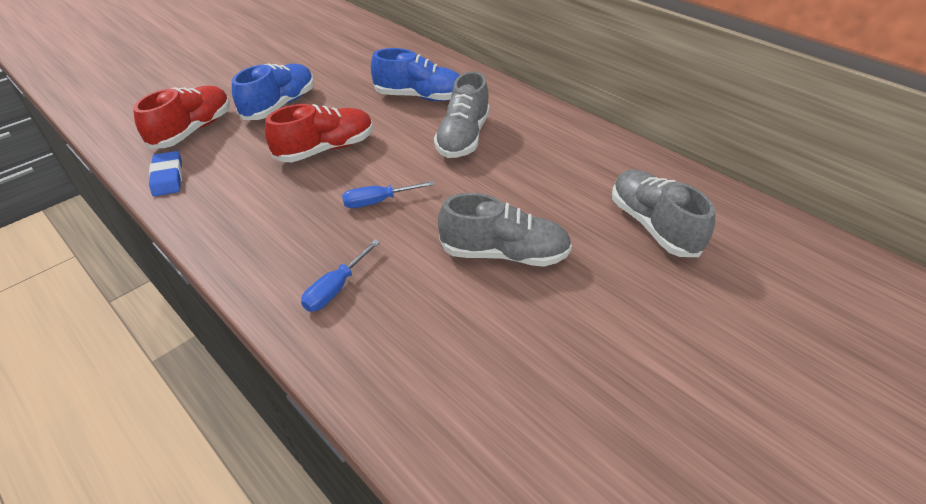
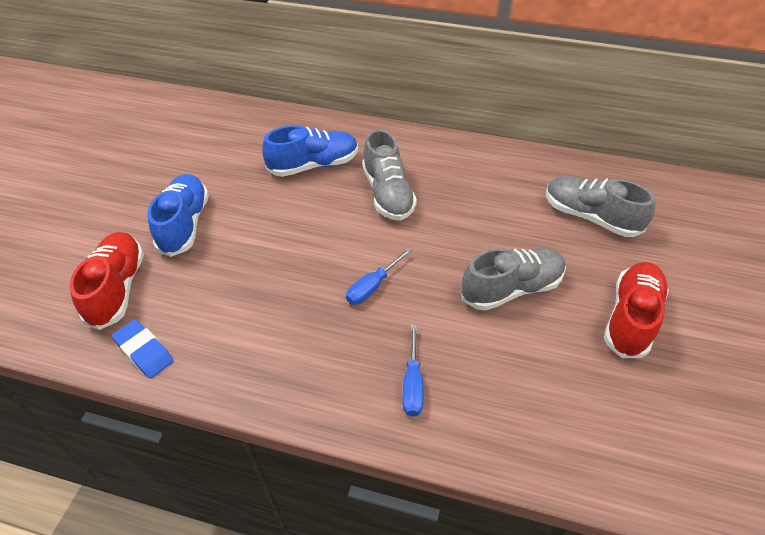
camera: 30 degrees left, 5 degrees up
red shoe [265,104,373,162] -> red shoe moved to [604,262,669,358]

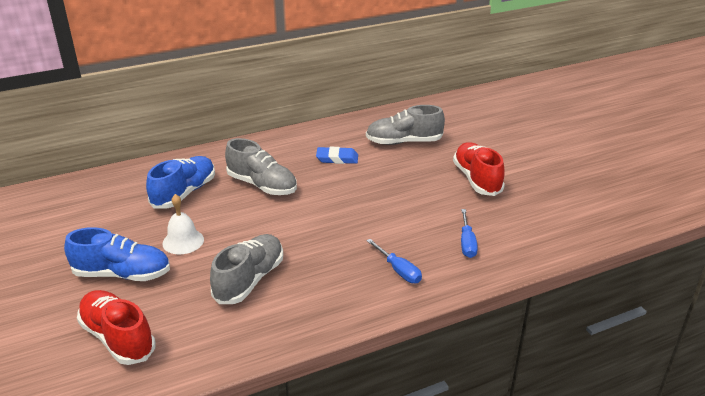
camera: 40 degrees left, 15 degrees down
blue eraser [112,319,174,379] -> blue eraser moved to [316,147,358,164]
blue shoe [147,174,209,257] -> blue shoe turned 135 degrees clockwise [64,227,170,281]
blue screwdriver [346,248,412,305] -> blue screwdriver moved to [461,209,478,258]
grey shoe [461,248,566,311] -> grey shoe moved to [210,234,283,304]
none -> white bell [163,194,204,254]

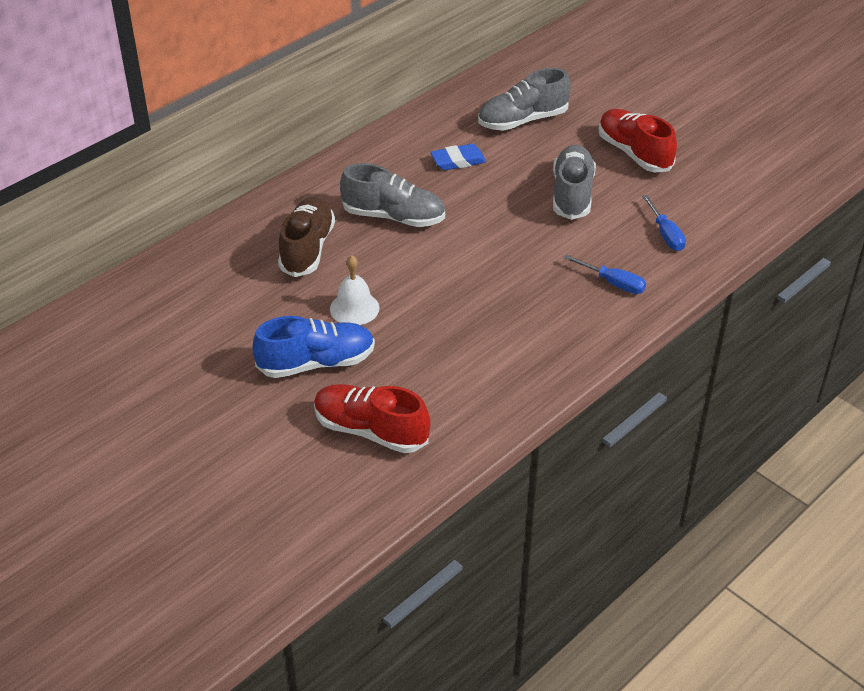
camera: 20 degrees left, 10 degrees up
blue shoe [146,156,215,209] -> brown shoe [278,196,335,277]
grey shoe [210,234,283,304] -> grey shoe moved to [553,145,596,220]

